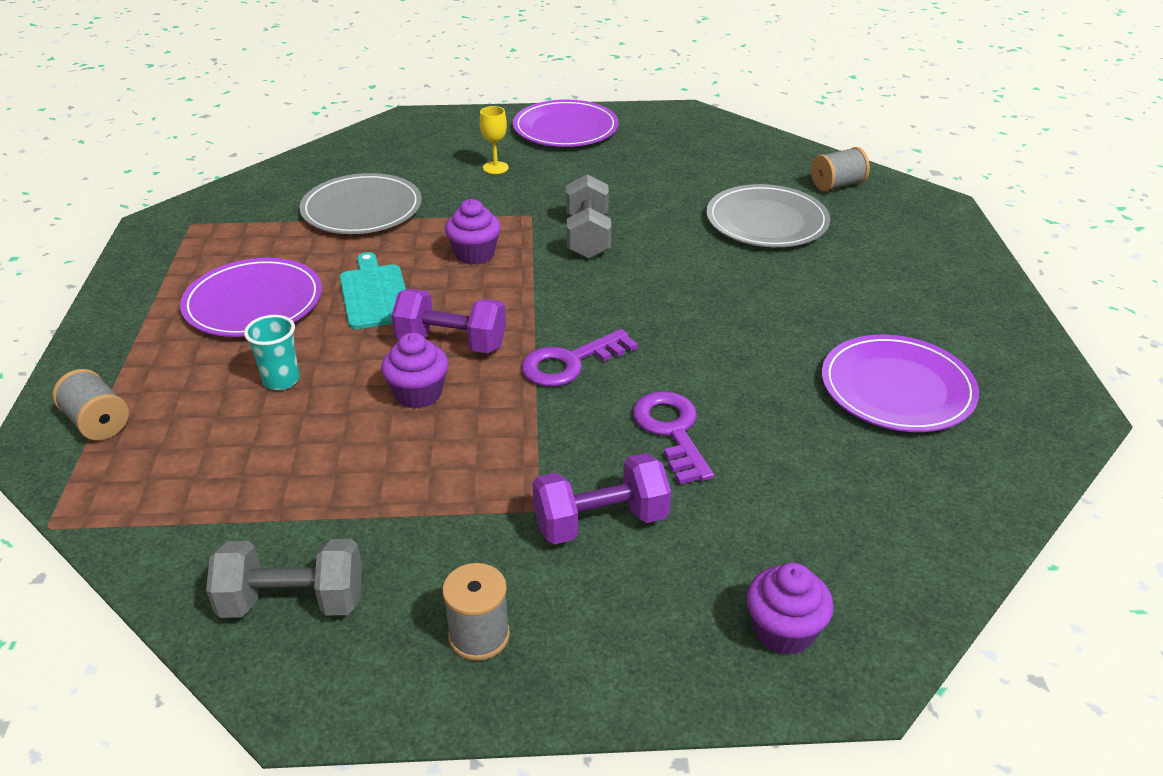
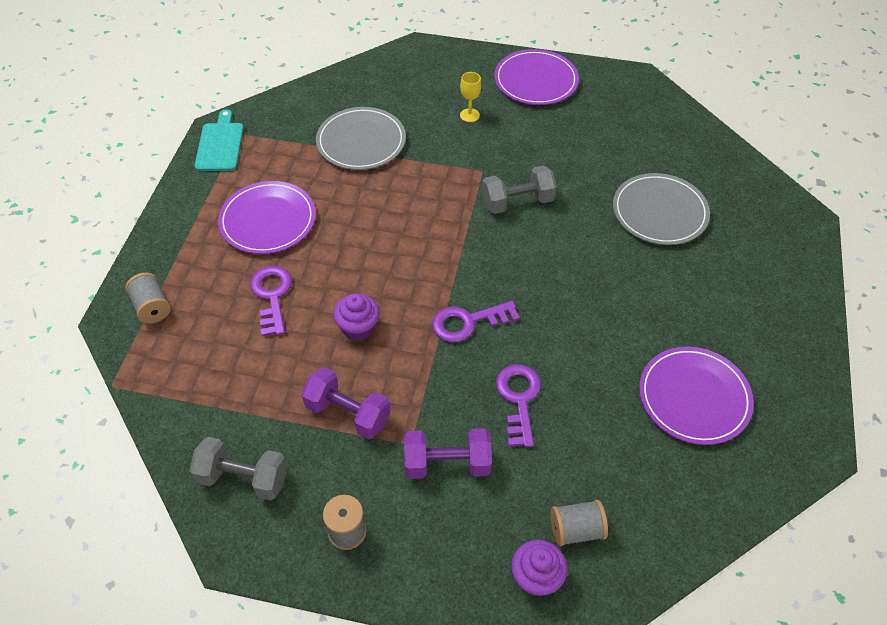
camera: 15 degrees right, 15 degrees up
turquoise cup [244,315,300,390] -> purple key [250,266,292,337]
turquoise cutting board [340,252,406,329] -> turquoise cutting board moved to [194,109,244,171]
purple dumbbell [391,289,506,353] -> purple dumbbell moved to [301,367,390,439]
purple cupcake [445,199,501,265] -> none
grey dumbbell [566,174,611,259] -> grey dumbbell turned 60 degrees clockwise [482,165,557,214]
grey spool [811,147,870,192] -> grey spool moved to [551,500,608,547]

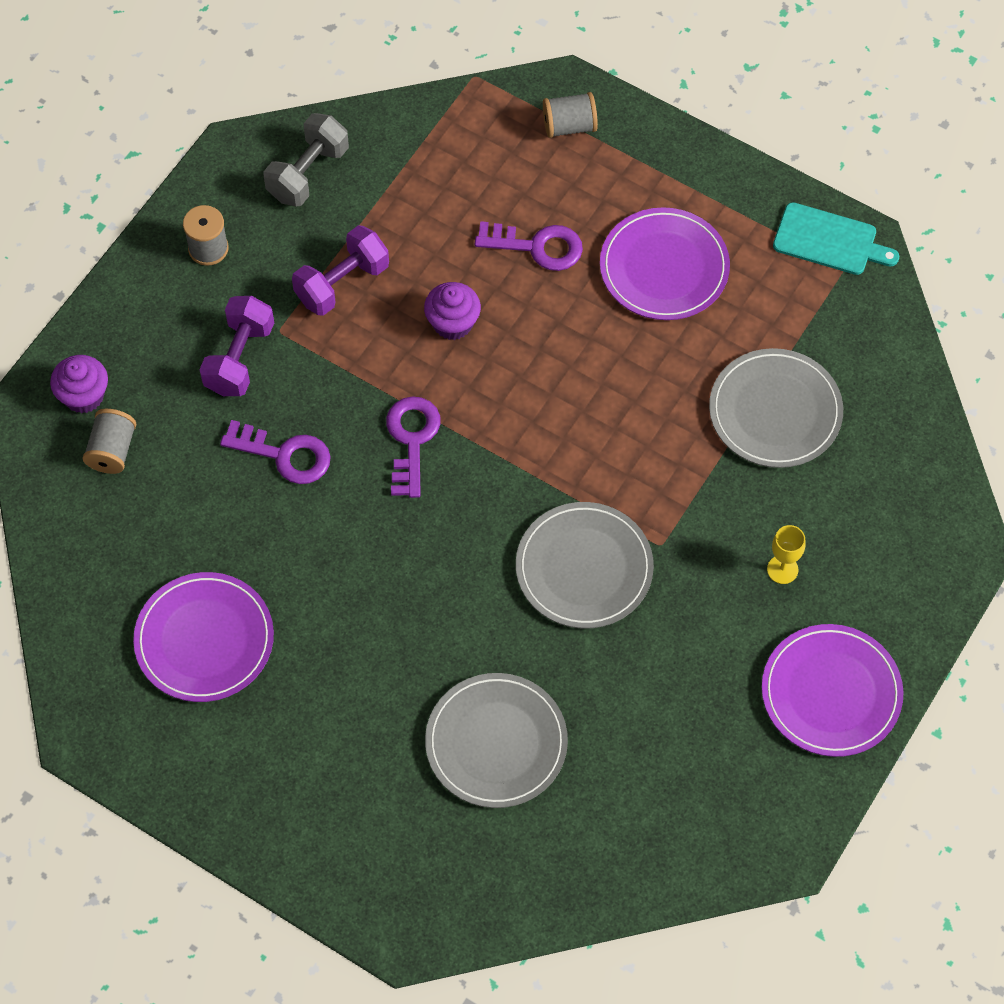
camera: 110 degrees right, 10 degrees up
grey dumbbell [482,165,557,214] -> grey plate [516,502,654,628]

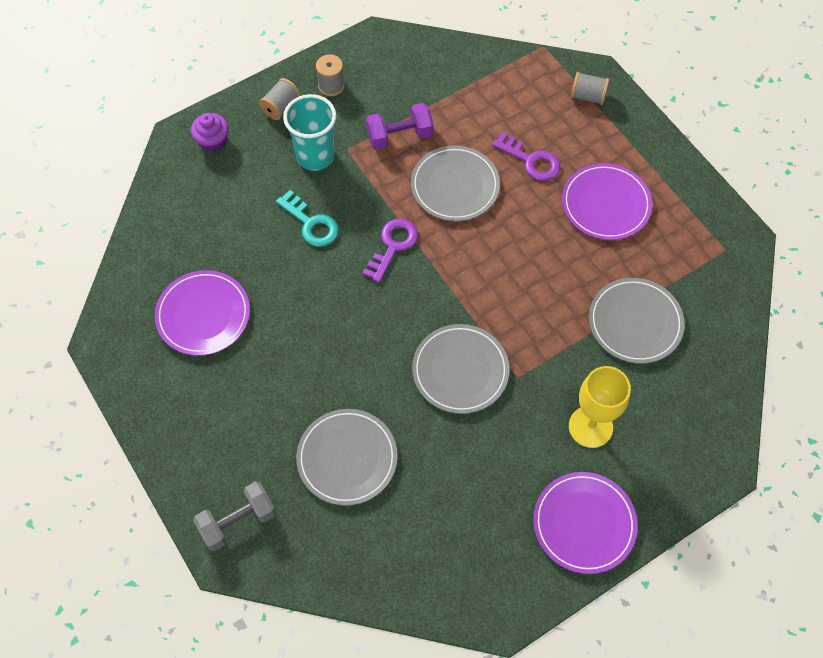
camera: 25 degrees right, 0 degrees up
grey spool [83,409,137,474] -> grey spool moved to [259,78,301,120]
purple dumbbell [199,296,274,396] -> turquoise cup [283,94,336,171]
purple key [220,420,331,484] -> turquoise key [276,190,339,247]
grey dumbbell [263,113,349,206] -> grey dumbbell moved to [193,481,276,551]
purple cupcake [424,282,481,340] -> grey plate [411,145,500,221]
yellow goblet [767,525,805,584] -> yellow goblet [569,366,631,448], size x1.97
turquoise cutting board [773,202,899,275] -> none

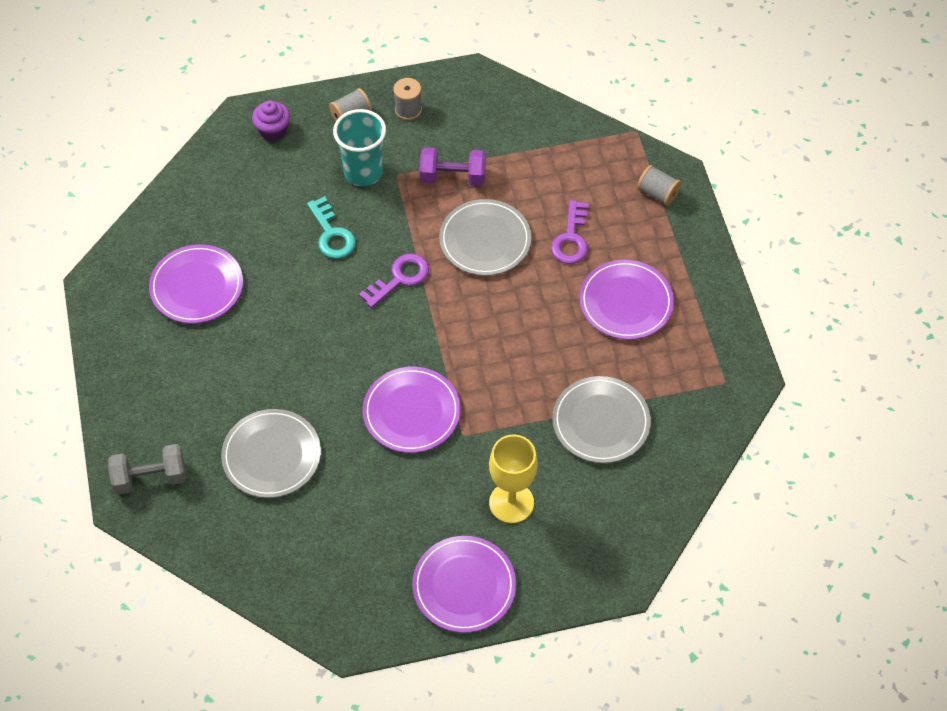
camera: 20 degrees right, 5 degrees down
grey plate [412,324,510,414] -> purple plate [363,367,461,453]
purple key [492,132,561,181] -> purple key turned 45 degrees clockwise [551,200,589,264]

